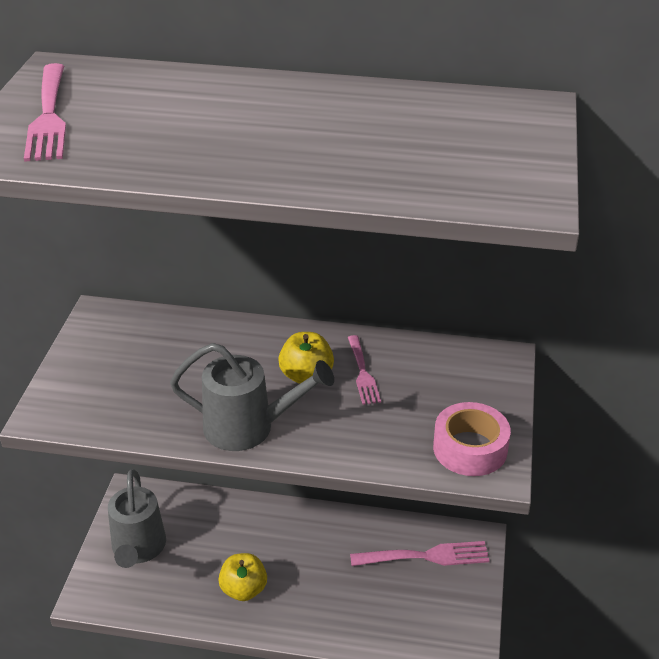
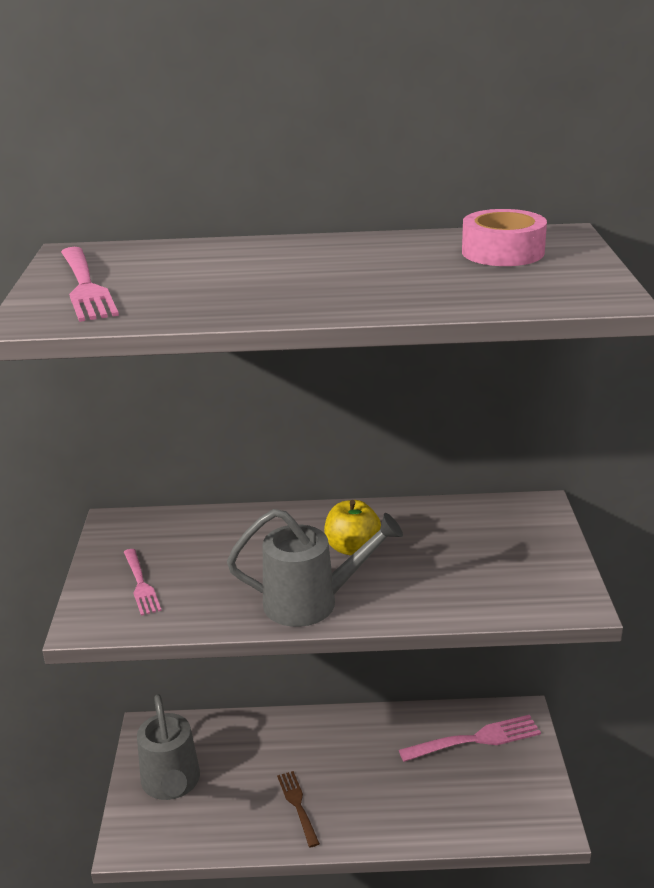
camera: 10 degrees left, 10 degrees down
yellow apple [218,553,267,601] -> brown fork [277,771,320,847]
pink fork [348,335,381,405] -> pink fork moved to [124,549,162,616]
pink tape [433,402,511,476] -> pink tape moved to [462,209,547,266]

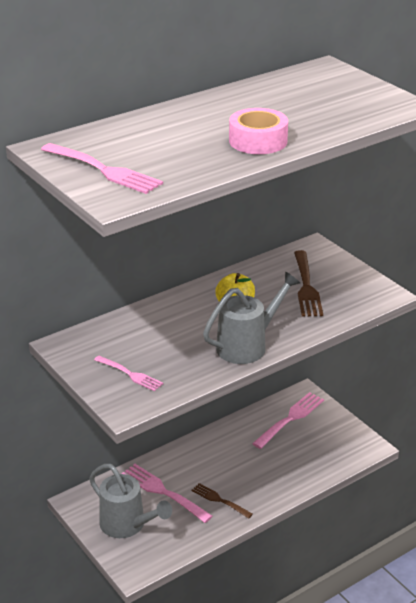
camera: 35 degrees left, 5 degrees up
pink tape [462,209,547,266] -> pink tape moved to [229,108,288,154]
none -> pink fork [121,464,213,523]
none -> brown fork [294,250,323,317]

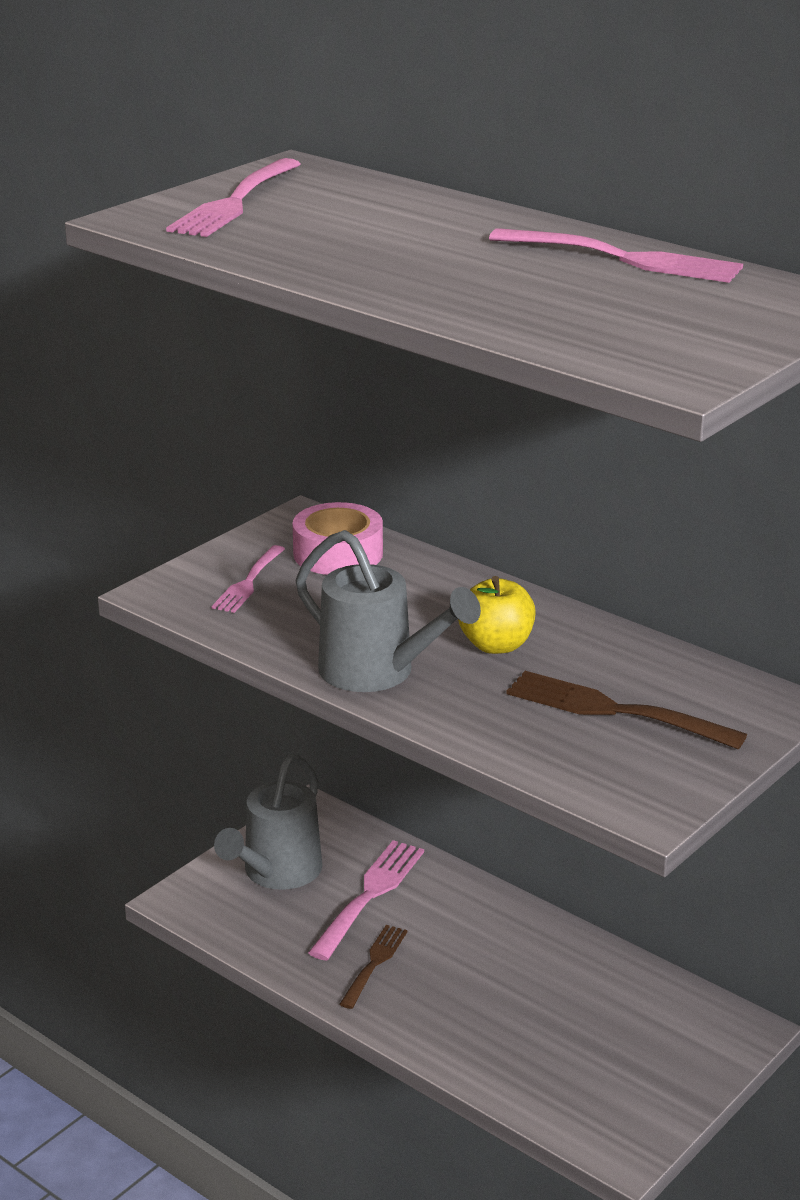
camera: 75 degrees right, 5 degrees down
pink tape [229,108,288,154] -> pink tape moved to [292,502,383,575]
pink fork [252,392,324,449] -> pink fork moved to [489,228,743,283]
brown fork [294,250,323,317] -> brown fork turned 45 degrees clockwise [507,671,747,749]

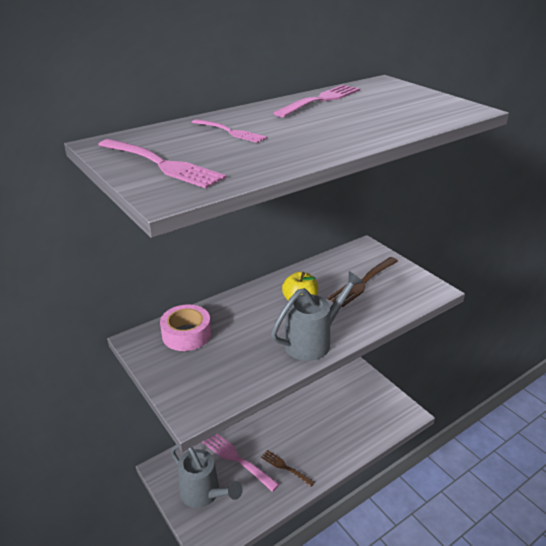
camera: 75 degrees left, 5 degrees up
pink fork [211,545,285,613] -> pink fork moved to [192,119,267,143]

